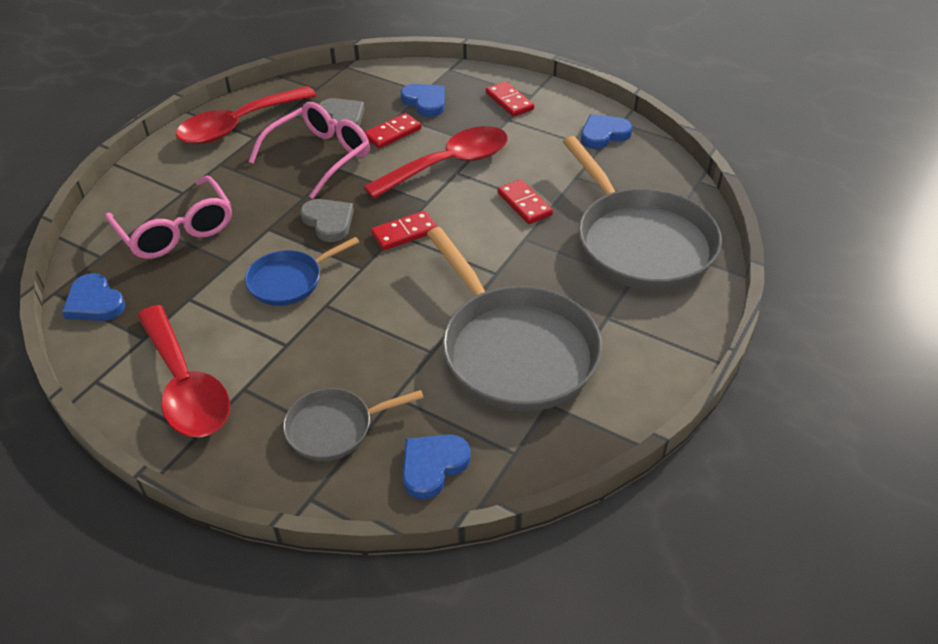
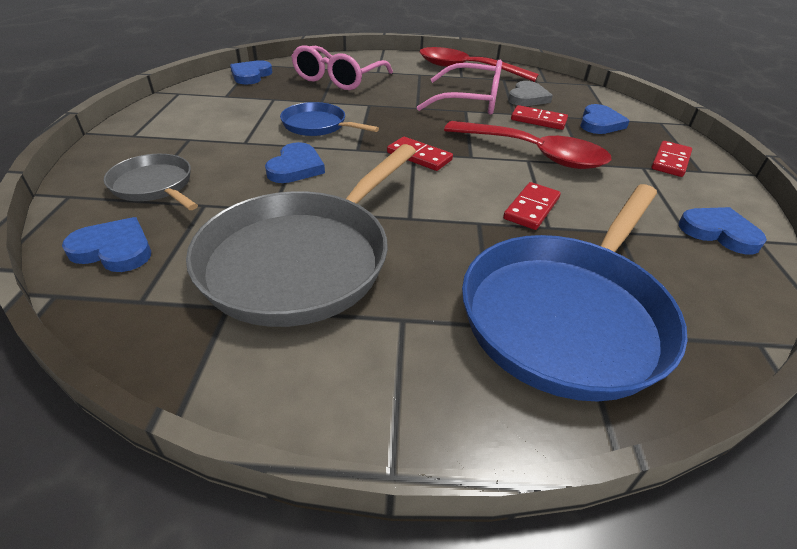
camera: 60 degrees right, 5 degrees down
red spoon [137,305,230,437] -> none
grey heart [300,199,354,242] -> none
grey pan [563,136,722,291] -> blue pan [462,184,688,401]
none -> blue heart [265,142,325,183]

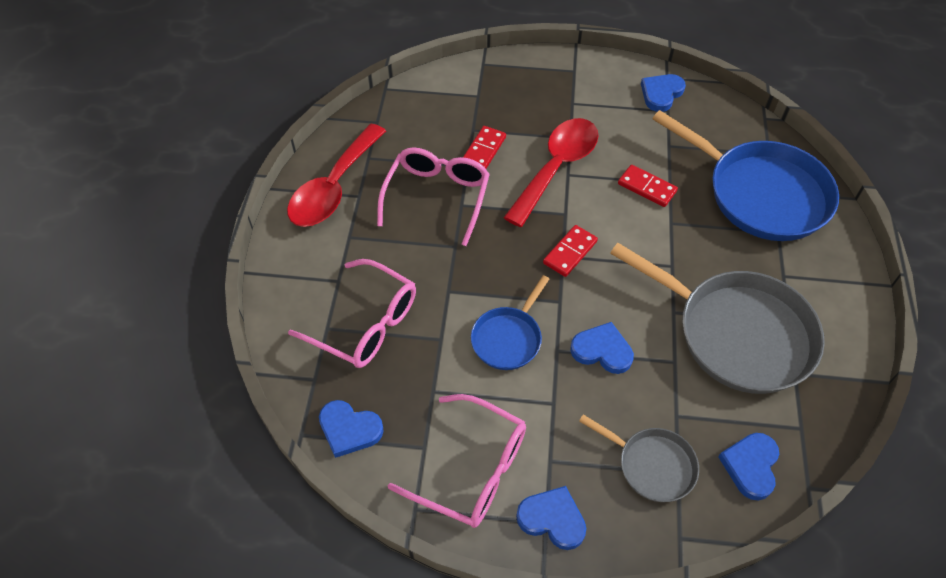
camera: 85 degrees left, 15 degrees up
grey pan [103,154,198,210] -> grey pan turned 105 degrees counterclockwise [579,414,699,502]
grey heart [508,81,553,106] -> none
blue heart [580,104,630,134] -> blue heart moved to [516,486,586,550]
red domino [651,141,692,177] -> none
none -> pink glasses [388,394,526,528]

